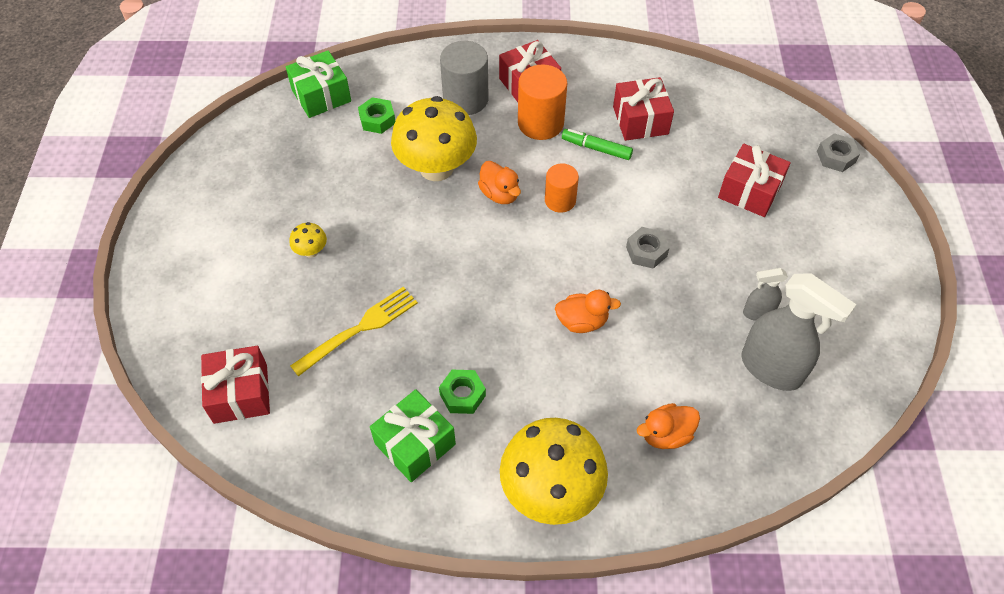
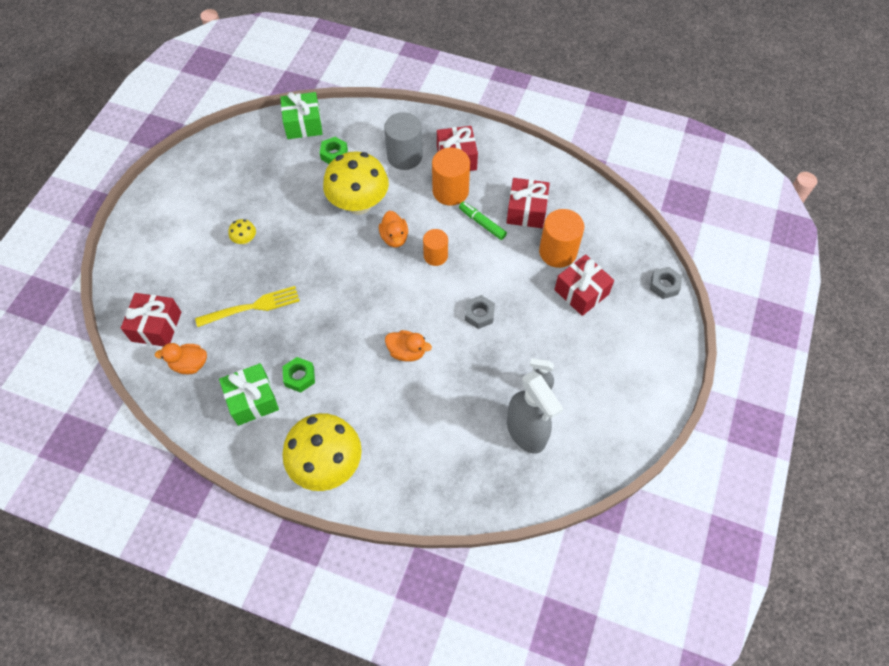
camera: 20 degrees right, 5 degrees up
orange duck [637,403,700,449] -> orange duck moved to [154,343,207,374]
none -> orange cylinder [539,209,584,268]

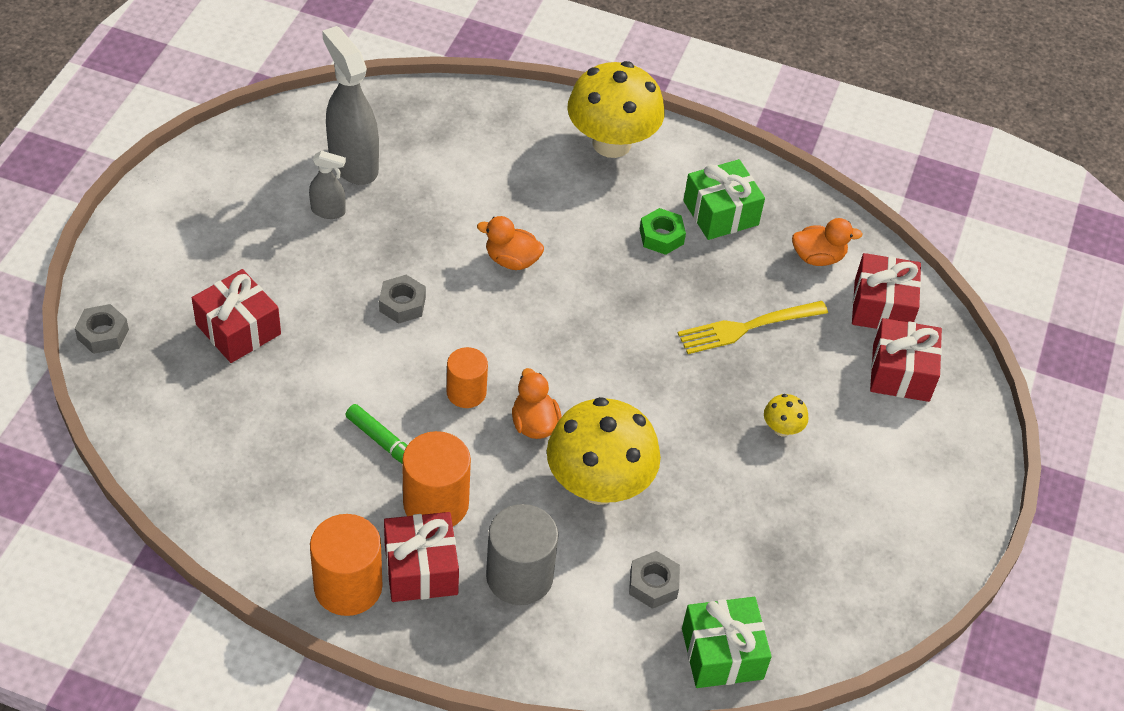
camera: 175 degrees right, 10 degrees down
green nut [320,137,348,164] -> grey nut [629,551,680,609]
red gift [506,178,550,228] -> red gift moved to [870,318,942,402]
orange cylinder [539,209,584,268] -> orange cylinder moved to [310,514,382,616]

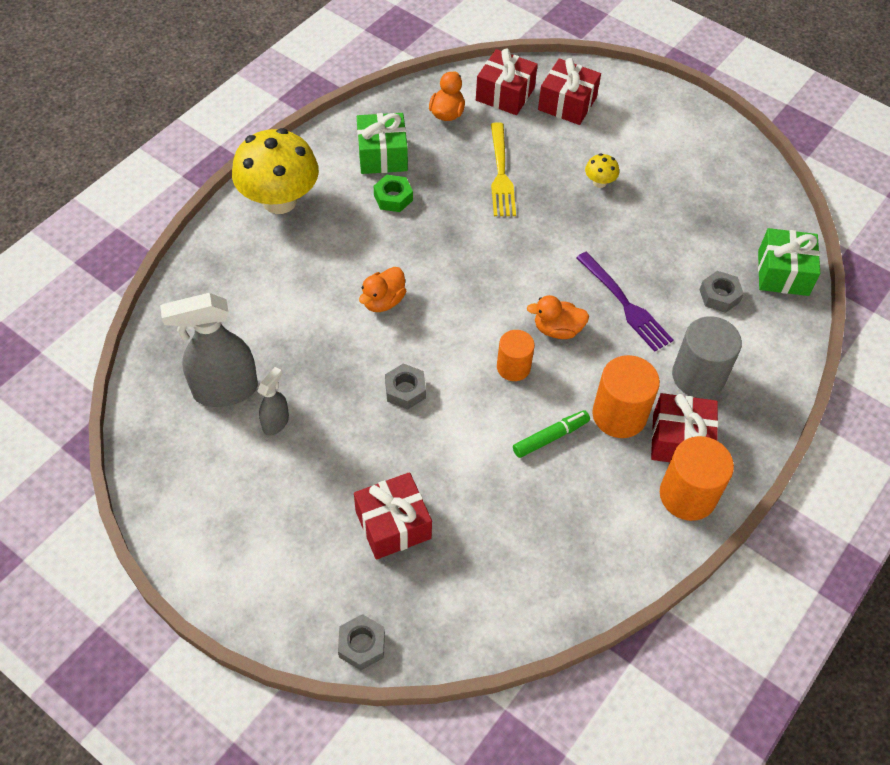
camera: 70 degrees left, 5 degrees up
yellow mushroom [547,397,661,505] -> purple fork [576,252,673,352]

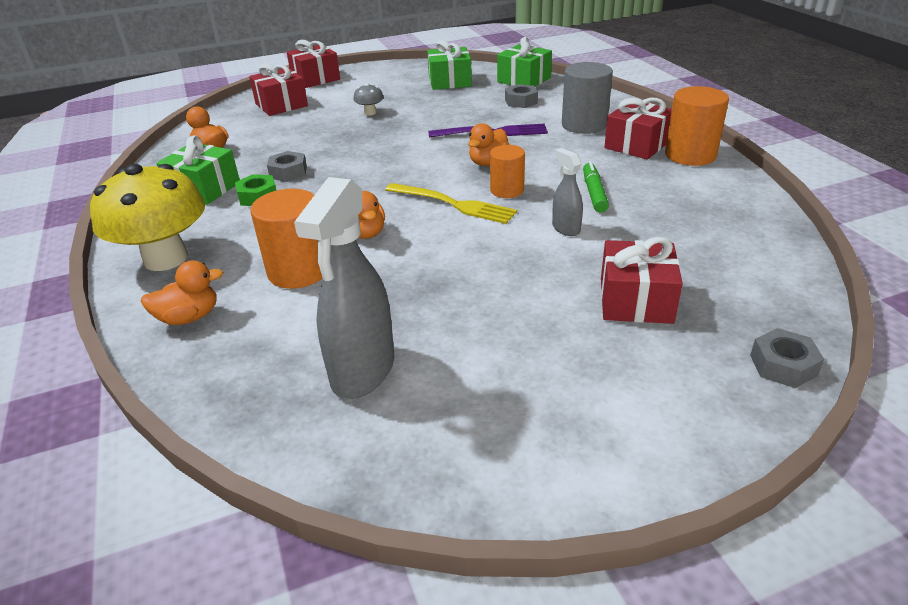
camera: 55 degrees left, 20 degrees down
grey spray bottle [257,367,289,436] -> grey spray bottle moved to [552,148,583,236]
grey nut [385,363,426,410] -> grey nut moved to [267,151,307,182]
red gift [476,49,538,115] -> red gift moved to [287,40,340,88]
yellow fork [491,122,516,216] -> yellow fork moved to [385,183,517,224]
yellow mushroom [585,153,619,188] -> grey mushroom [353,83,384,115]
orange cylinder [592,355,660,438] -> orange cylinder moved to [251,189,322,289]
none -> orange duck [141,260,223,325]
none -> green gift [427,40,472,90]

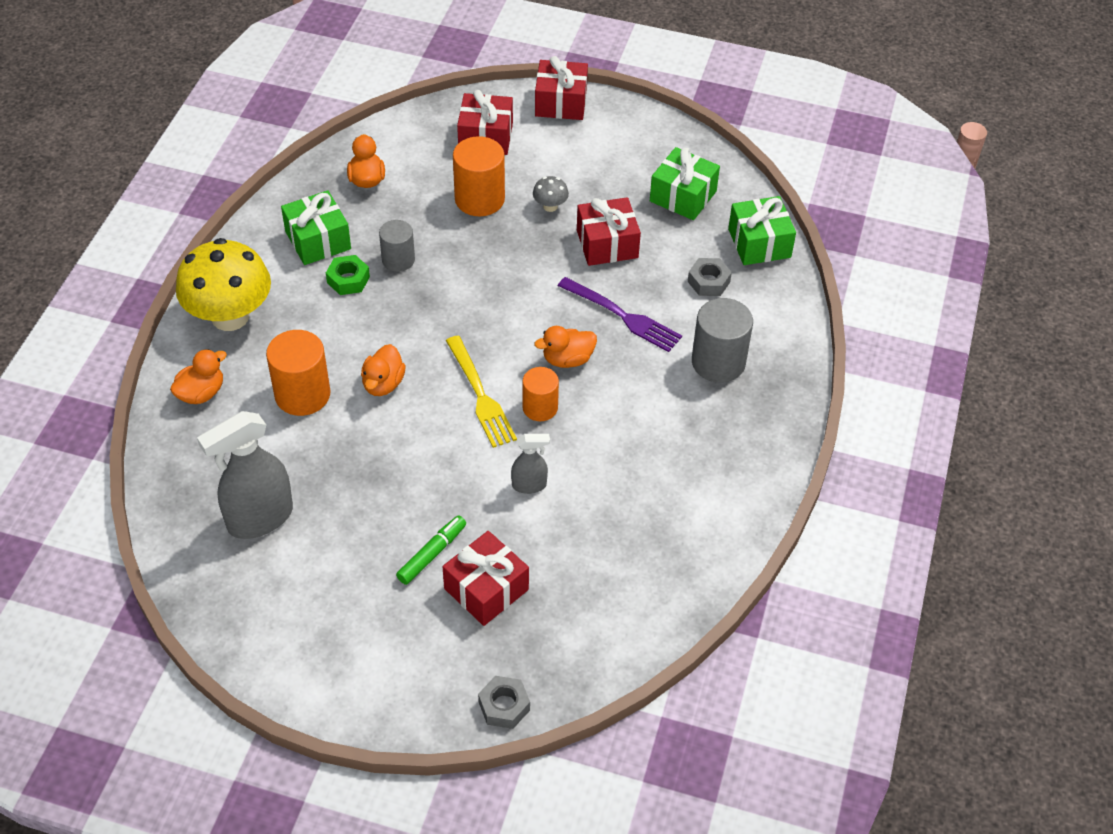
camera: 35 degrees right, 15 degrees up
orange duck [141,260,223,325] -> orange duck turned 60 degrees counterclockwise [170,349,227,404]
grey nut [267,151,307,182] -> grey cylinder [379,220,415,272]
grey spray bottle [552,148,583,236] -> grey spray bottle turned 75 degrees clockwise [511,434,550,494]
green marker [583,161,609,213] -> green marker moved to [396,515,466,585]
red gift [604,98,672,160] -> red gift moved to [577,197,641,266]
orange cylinder [665,86,729,166] -> orange cylinder moved to [453,136,505,216]

